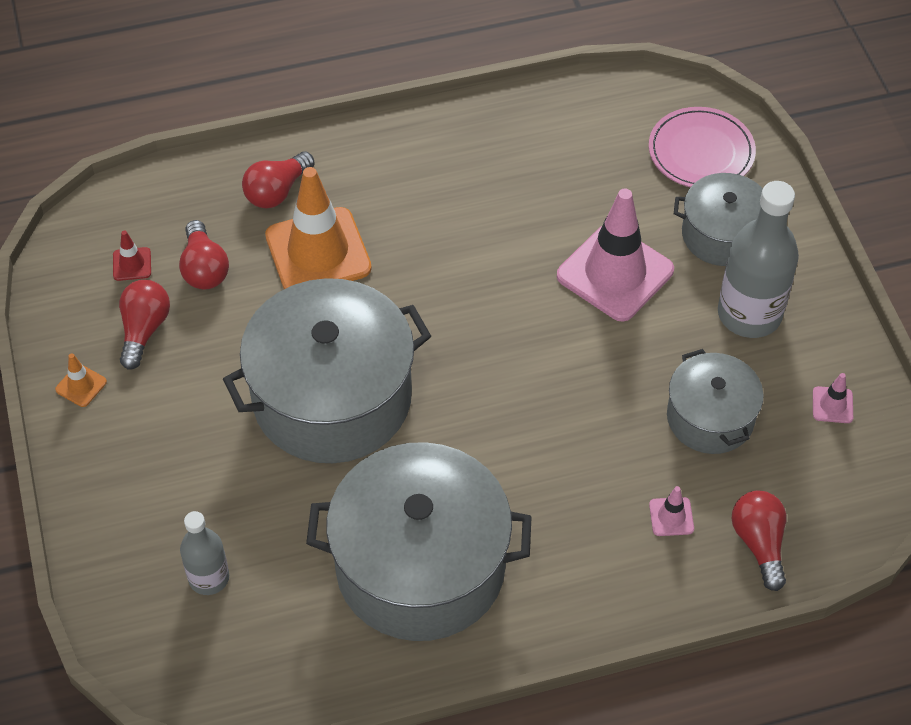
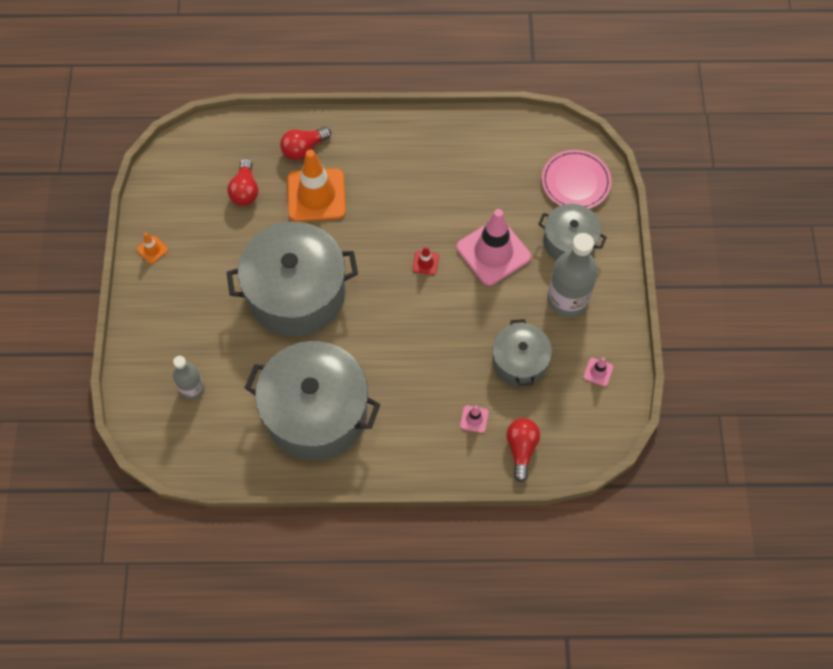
camera: 15 degrees right, 10 degrees up
red traffic cone [113,230,151,281] -> red traffic cone moved to [412,246,439,275]
red light bulb [119,280,170,370] -> none

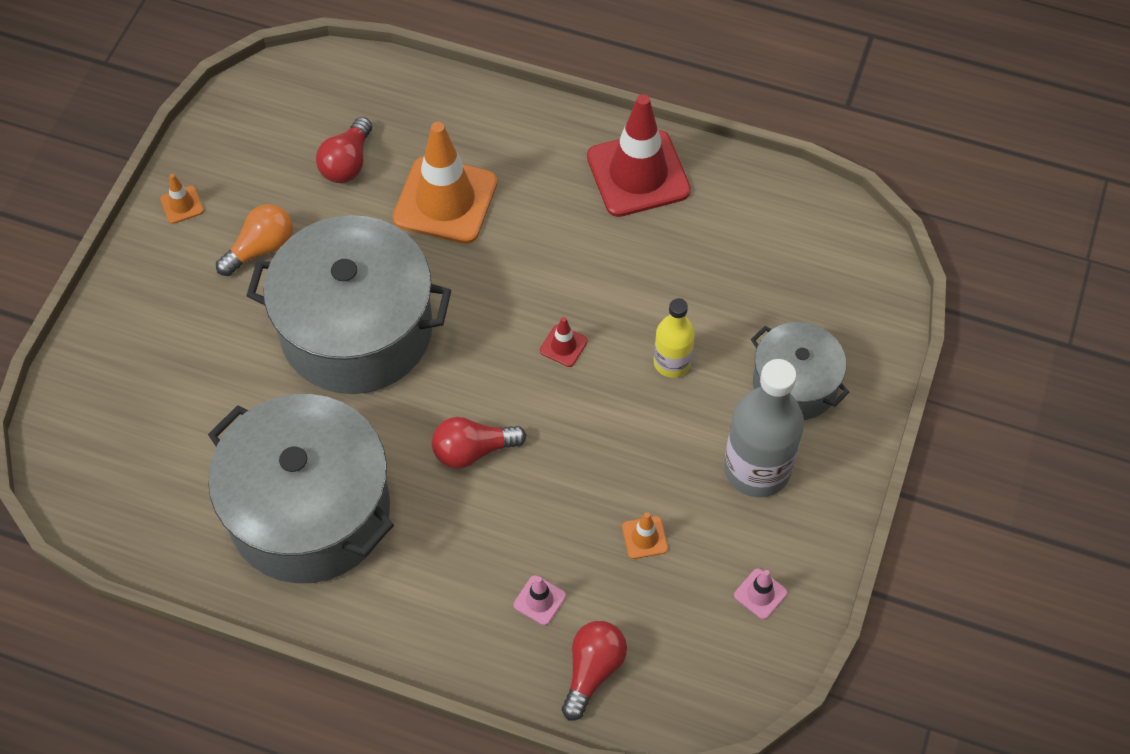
camera: 20 degrees right, 5 degrees down
grey bottle [173,356,205,400] -> none
red light bulb [280,127,331,160] -> red light bulb moved to [432,417,526,469]
pink traffic cone [456,209,531,286] -> yellow bottle [654,298,695,378]
grey pot [492,319,552,387] -> orange traffic cone [622,512,668,559]
pink plate [542,150,611,209] -> none
none -> orange light bulb [216,204,293,276]
none -> red traffic cone [587,94,691,217]

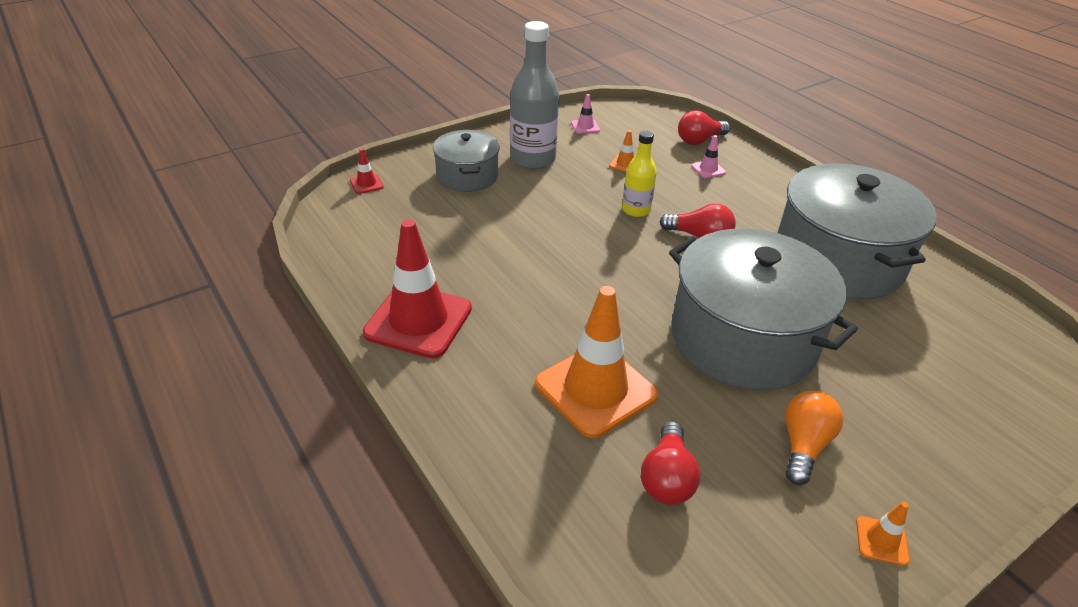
camera: 145 degrees left, 20 degrees down
orange light bulb [216,204,293,276] -> orange light bulb turned 120 degrees clockwise [785,391,843,485]
red light bulb [316,117,372,183] -> red light bulb turned 135 degrees clockwise [641,421,700,505]
red traffic cone [540,317,588,367] -> red traffic cone moved to [350,148,384,194]
yellow bottle [654,298,695,378] -> yellow bottle moved to [622,131,657,217]

